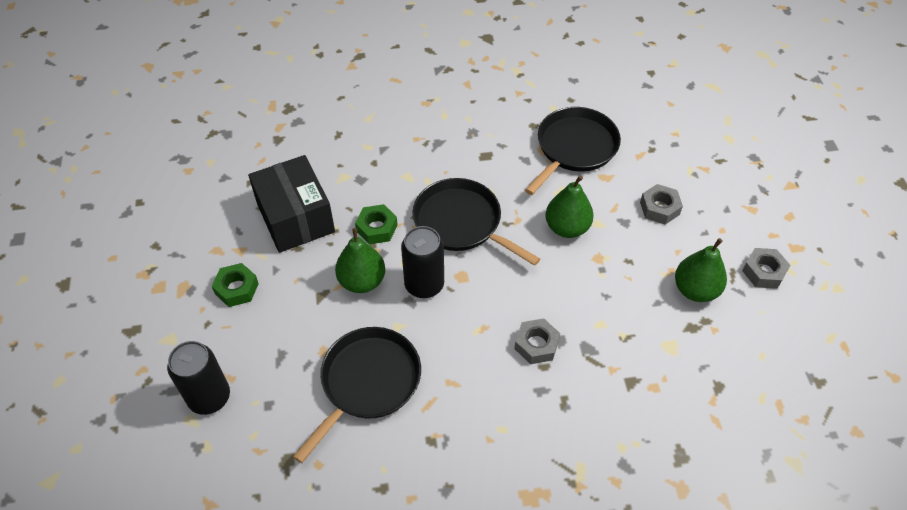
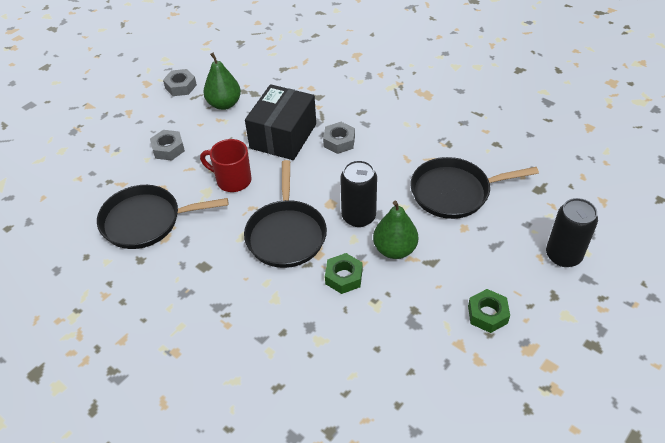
camera: 130 degrees left, 5 degrees down
black box [248,155,335,253] -> black box moved to [245,84,316,160]
green pear [545,175,594,238] -> red mug [200,139,251,192]

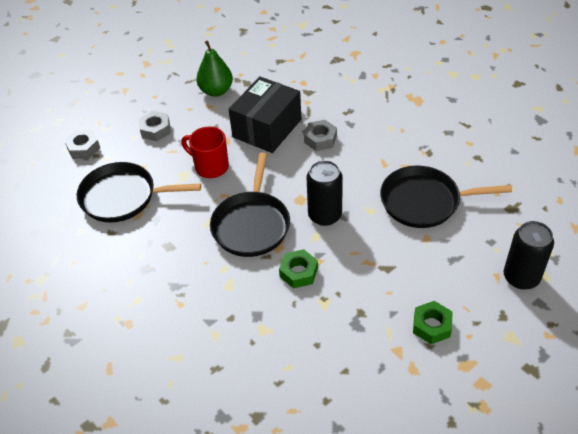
camera: 10 degrees right, 0 degrees up
grey nut [163,69,197,96] -> grey nut moved to [64,130,100,159]
green pear [373,200,418,259] -> none

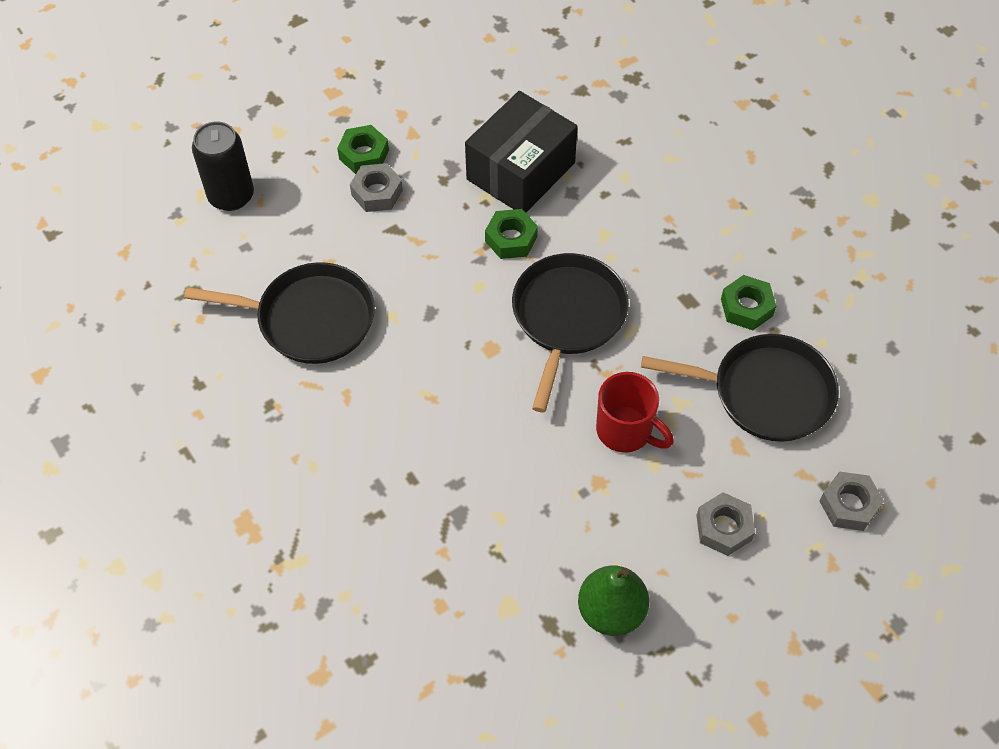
camera: 175 degrees left, 10 degrees up
black box [229,76,301,153] -> black box moved to [465,91,578,213]
grey nut [304,120,337,151] -> grey nut moved to [350,163,403,212]
black can [307,160,343,226] -> none
none -> green nut [721,275,776,330]

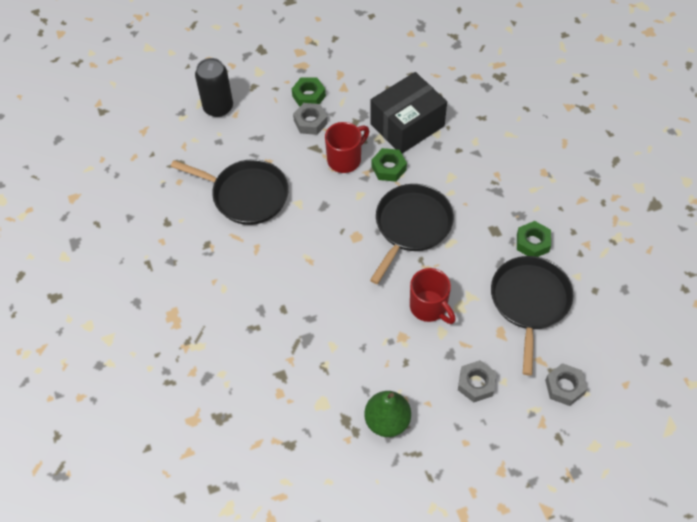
camera: 15 degrees right, 0 degrees up
black pan [641,334,839,442] -> black pan turned 105 degrees counterclockwise [491,256,573,376]
none -> red mug [325,122,369,173]

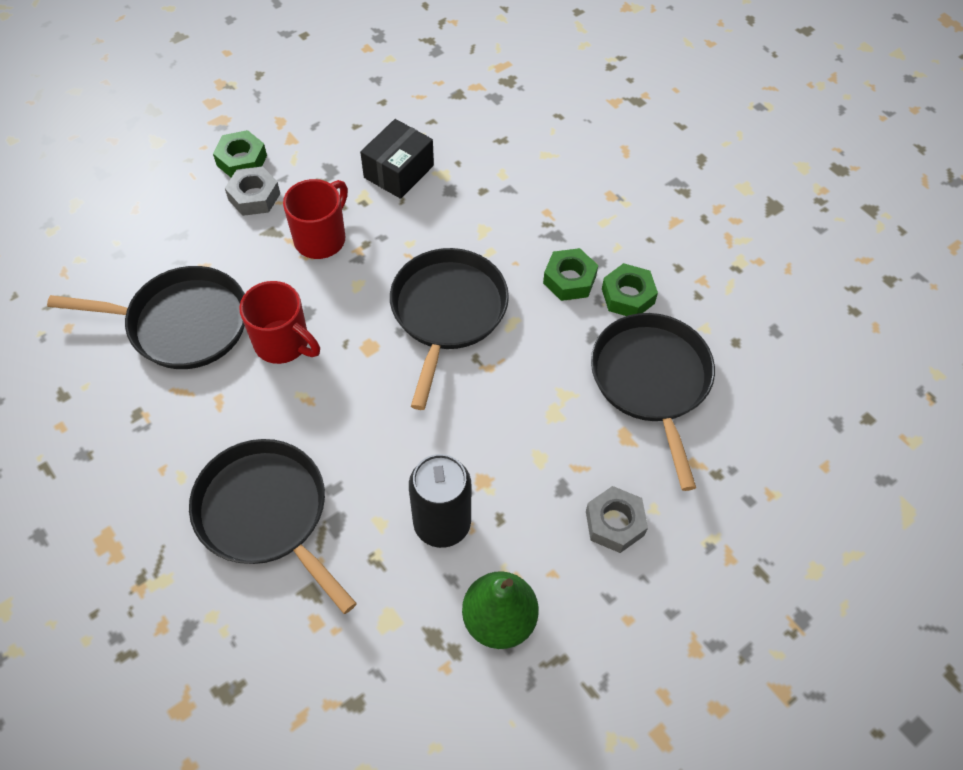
camera: 20 degrees left, 0 degrees up
black can [195,58,233,117] -> black can moved to [409,454,471,548]
black box [371,72,447,153] -> black box [360,119,434,199], size x0.65
green nut [372,148,407,182] -> green nut moved to [543,248,598,301]
red mug [410,268,456,324] -> red mug moved to [239,281,320,364]
grey nut [545,363,587,406] -> none
none -> black pan [189,439,357,614]

